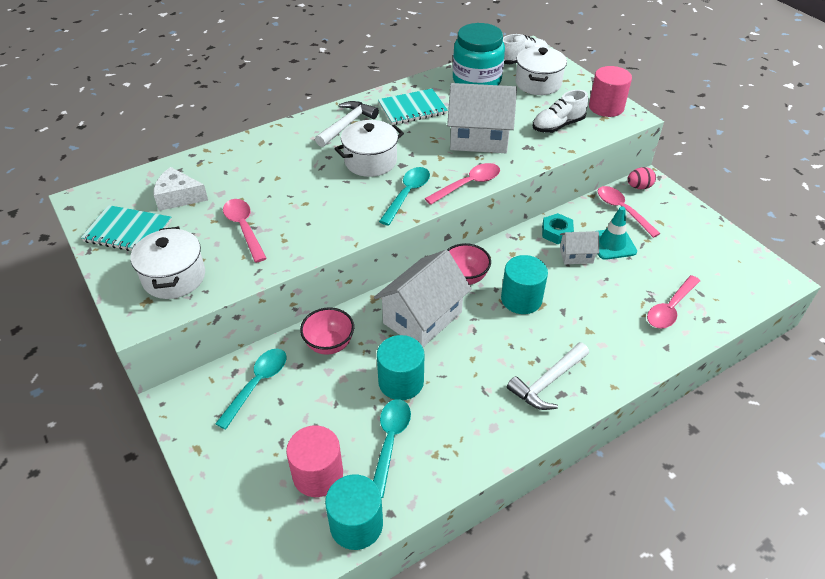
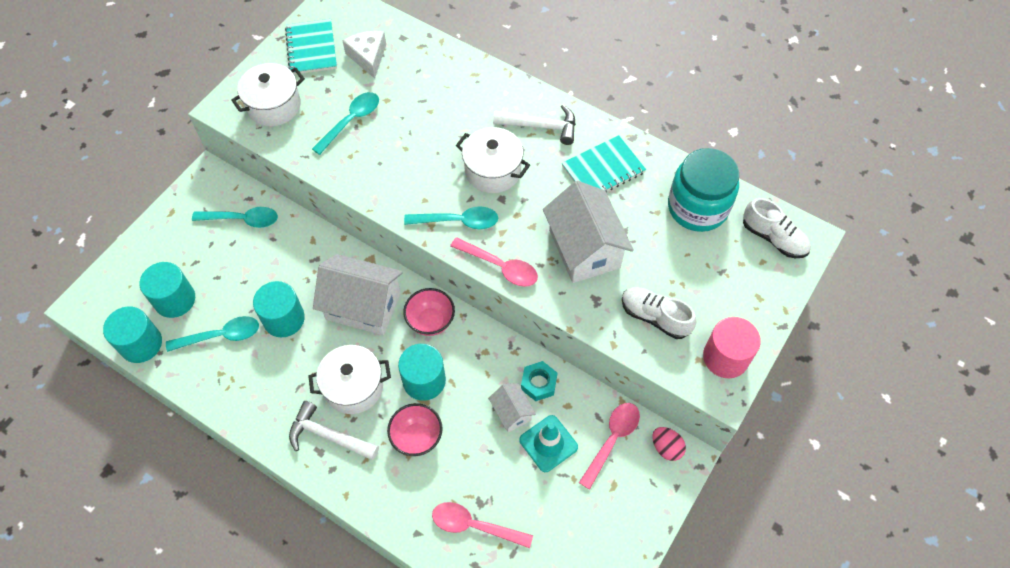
camera: 65 degrees right, 15 degrees up
pink spoon [223,199,267,263] -> turquoise spoon [312,92,379,155]
pink cylinder [286,426,343,497] -> turquoise cylinder [139,262,195,318]
pink bowl [300,307,354,355] -> pink bowl moved to [387,403,443,456]
turquoise notebook [378,89,448,125] -> turquoise notebook turned 75 degrees counterclockwise [562,135,646,192]
white pot [515,47,567,95] -> white pot moved to [308,345,391,414]

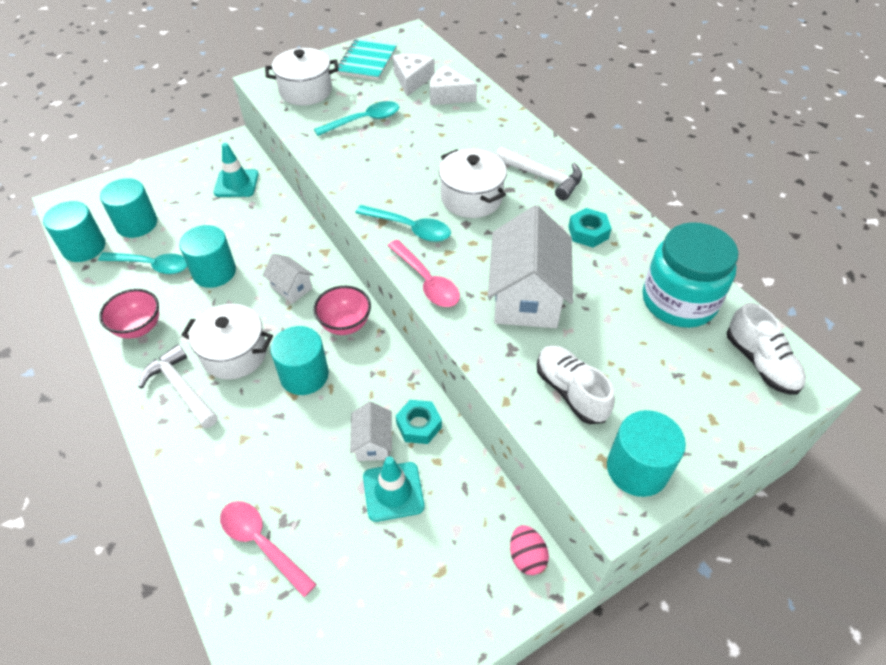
camera: 25 degrees right, 10 degrees down
turquoise spoon [192,207,278,228] -> turquoise traffic cone [214,143,259,197]
white house [313,254,403,335] -> white house [263,254,314,304], size x0.50
pink bowl [387,403,443,456] -> pink bowl moved to [99,289,159,339]
turquoise notebook [562,135,646,192] -> turquoise nut [568,208,612,248]
pink spoon [579,403,640,490] -> none
pink cylinder [703,317,761,378] -> turquoise cylinder [607,410,686,497]
none -> white cheese [430,65,477,105]

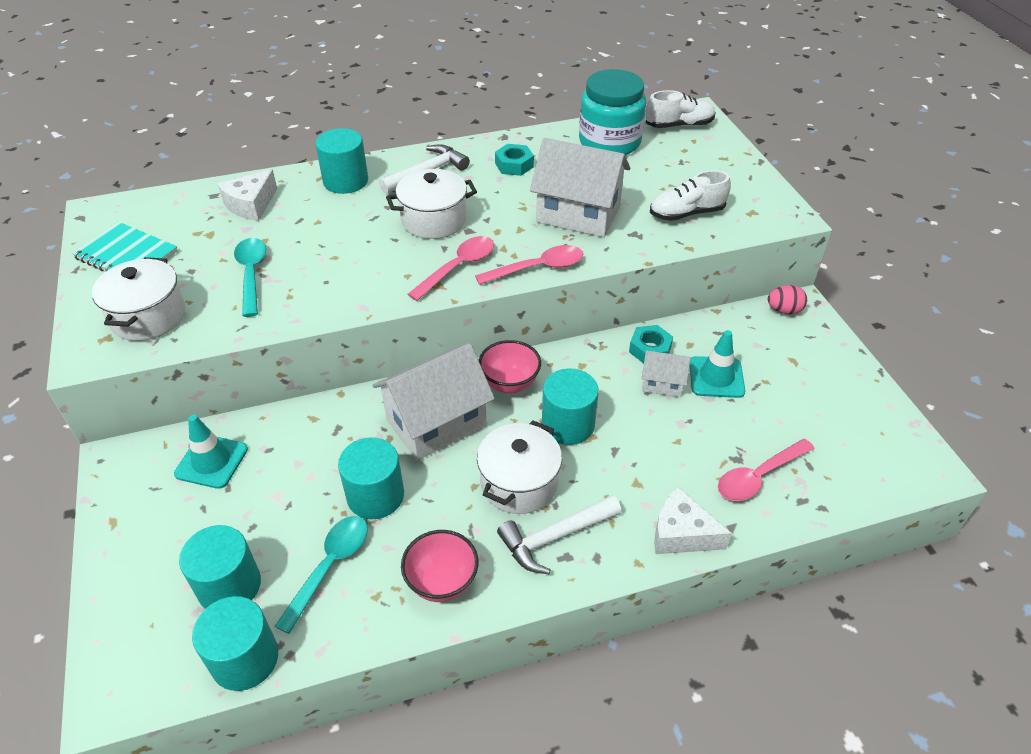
camera: 75 degrees left, 5 degrees down
white house [263,254,314,304] -> white house [372,343,495,461], size x1.99
turquoise spoon [355,205,451,242] -> pink spoon [408,236,494,301]
white cheese [393,54,435,97] -> white cheese moved to [654,487,732,554]
turquoise cylinder [607,410,686,497] -> turquoise cylinder moved to [315,128,368,194]

